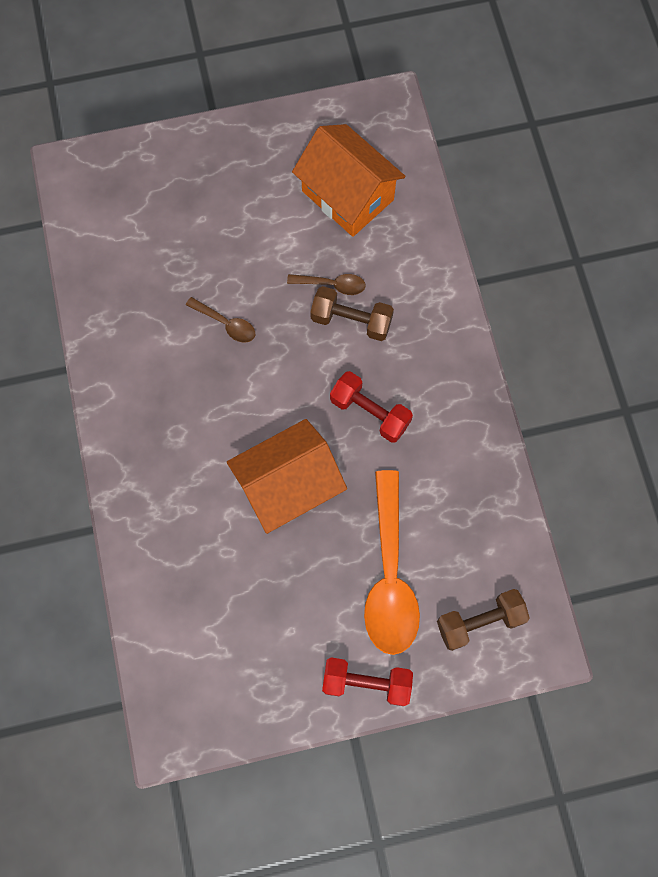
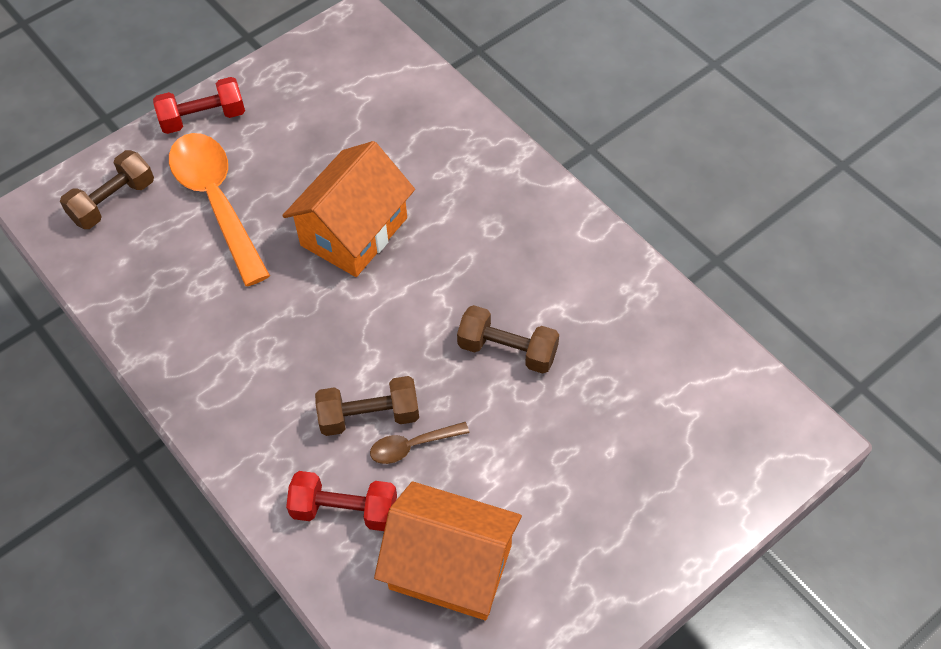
camera: 155 degrees right, 15 degrees down
brown spoon [186,297,255,343] -> brown dumbbell [457,305,559,374]
red dumbbell [330,371,413,443] -> red dumbbell moved to [286,471,397,531]

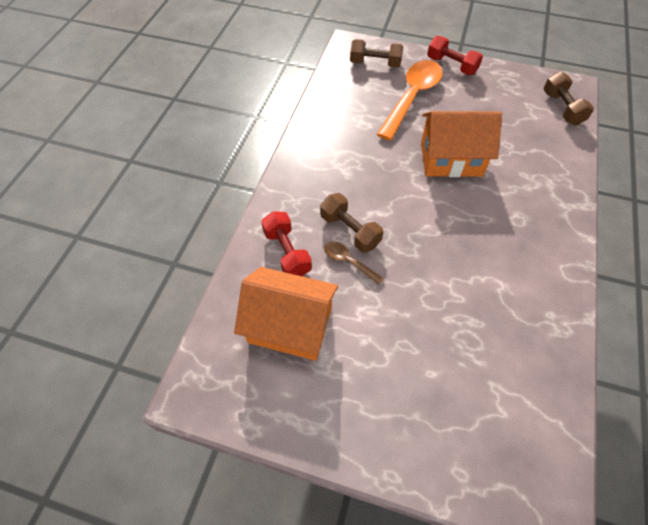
camera: 55 degrees right, 0 degrees up
orange house [374,481,522,620] -> orange house turned 60 degrees counterclockwise [234,267,338,361]
brown dumbbell [457,305,559,374] -> brown dumbbell moved to [543,72,594,126]

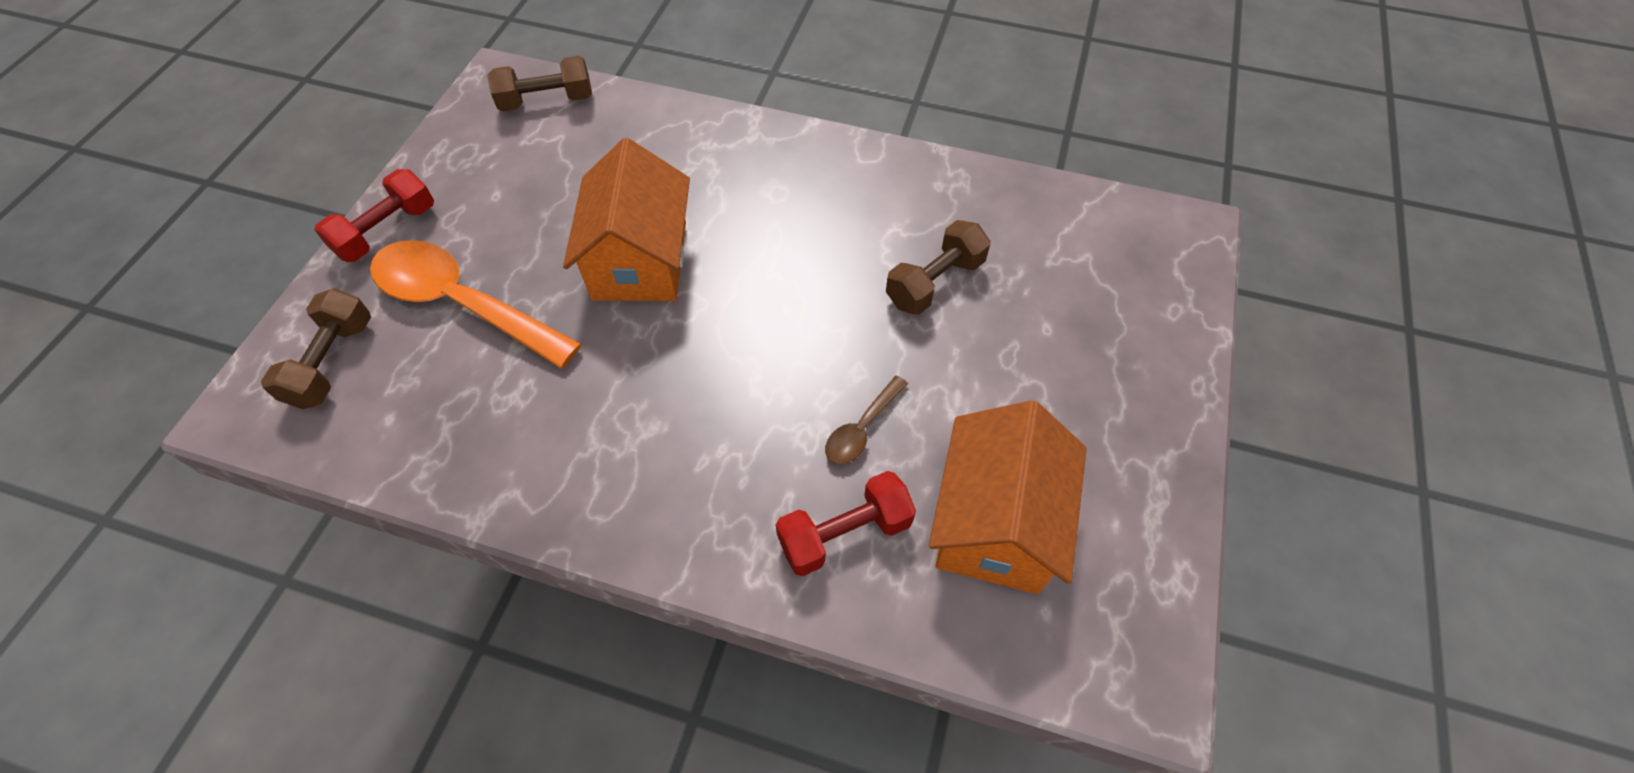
camera: 90 degrees left, 0 degrees up
brown dumbbell [320,193,383,253] -> brown dumbbell moved to [886,220,991,315]

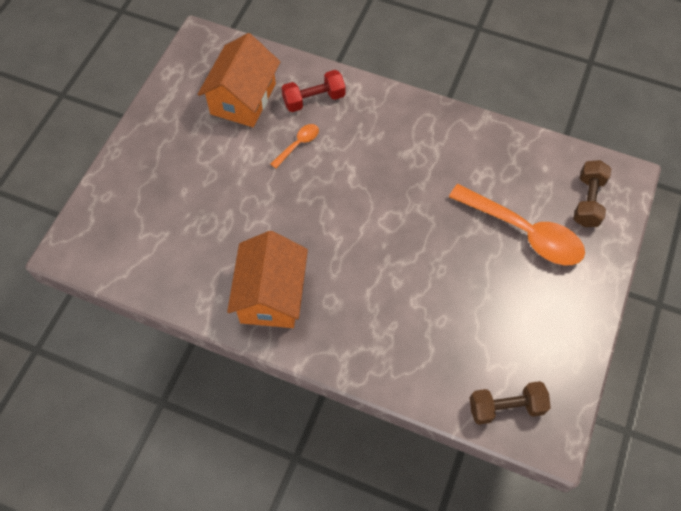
camera: 175 degrees left, 5 degrees up
red dumbbell [314,169,434,262] -> none
orange house [563,138,690,301] -> orange house moved to [227,231,308,328]
brown spoon [825,376,908,464] -> orange spoon [271,124,319,168]
brown dumbbell [886,220,991,315] -> none

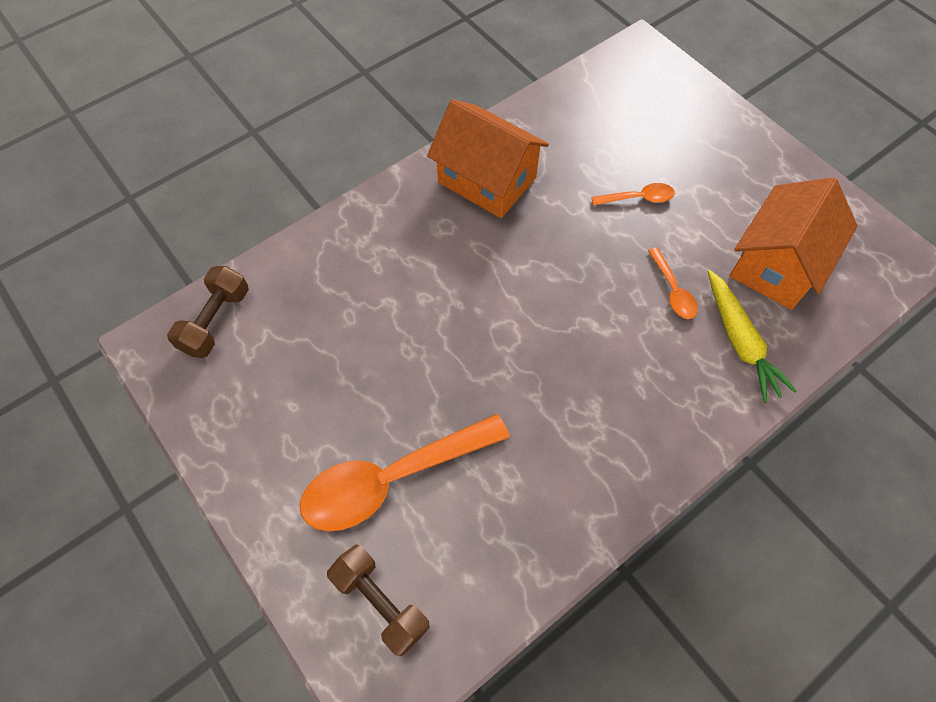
camera: 120 degrees right, 0 degrees up
orange house [198,33,280,127] -> orange house turned 75 degrees clockwise [729,177,858,310]
red dumbbell [281,70,346,112] -> yellow carrot [708,270,797,403]
none -> orange spoon [591,183,675,206]

